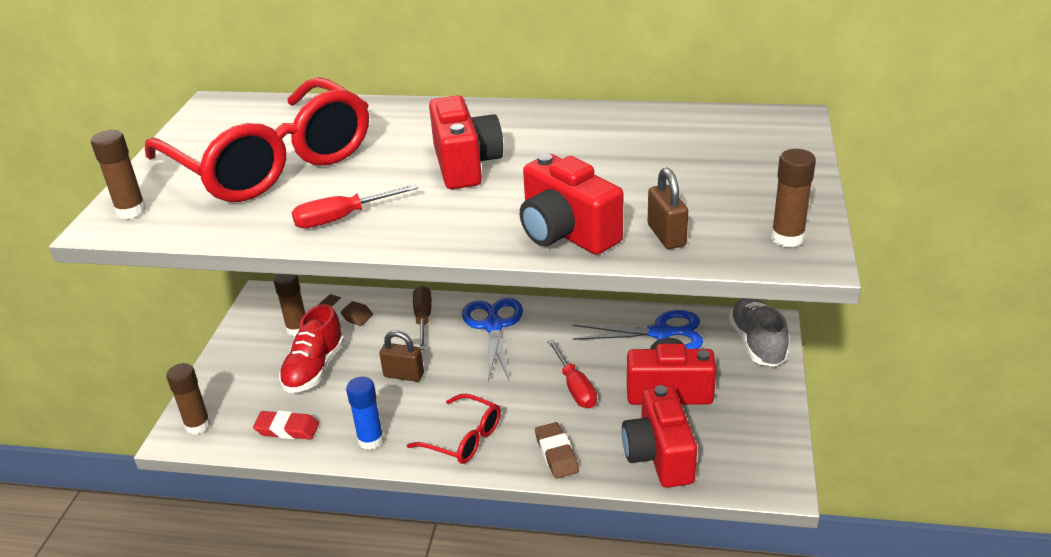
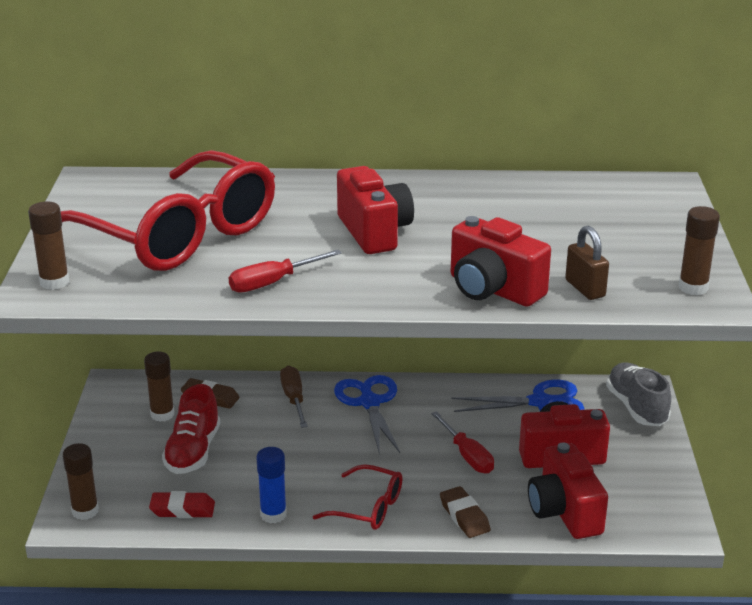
camera: 10 degrees left, 5 degrees down
brown padlock [379,331,424,382] -> none

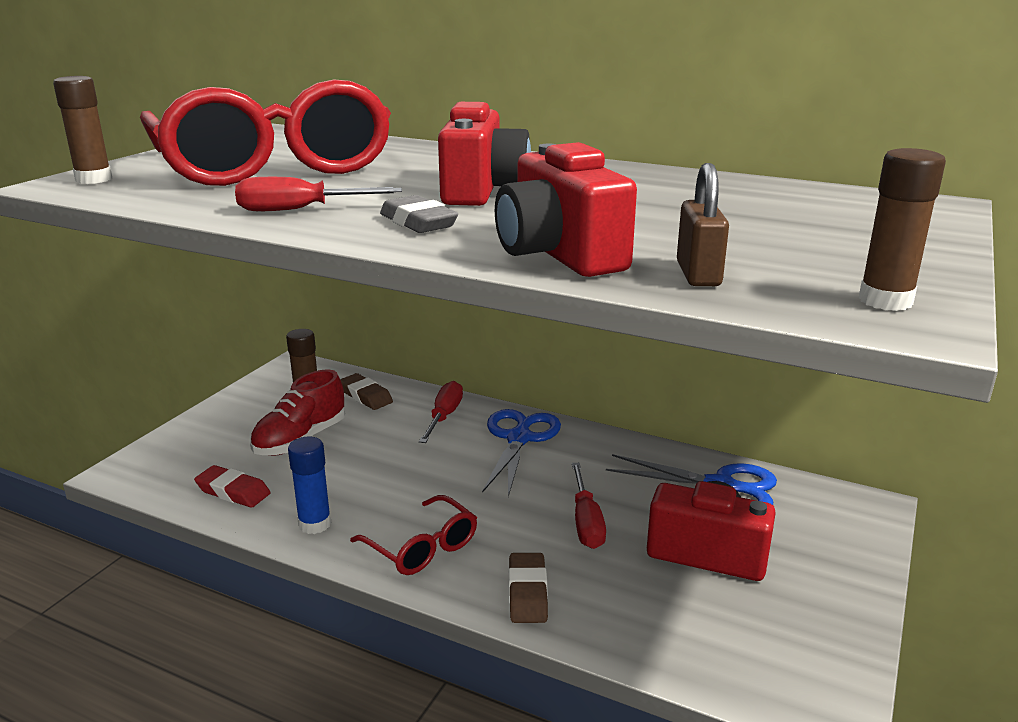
camera: 25 degrees right, 5 degrees down
brown glue stick [63,443,99,520] -> none
brown screwdriver [280,366,308,428] -> red screwdriver [419,381,463,443]
red camera [528,443,608,539] -> none
grey shoe [606,363,671,426] -> none
none -> grey eraser [380,195,458,233]

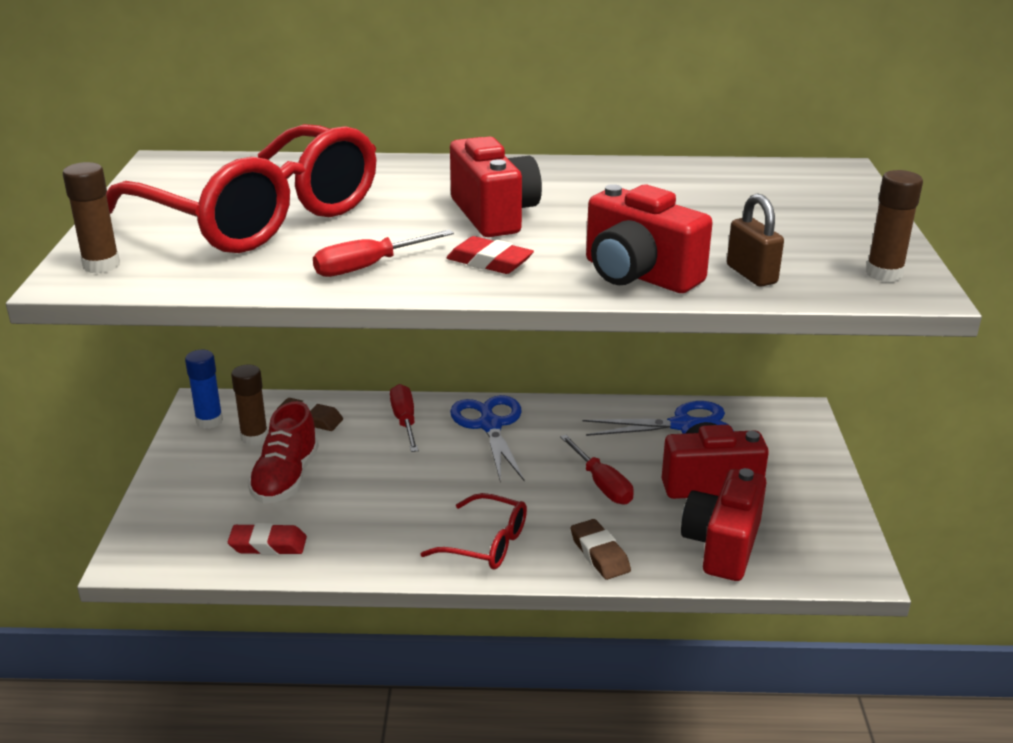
camera: 25 degrees left, 5 degrees up
blue glue stick [288,437,331,534] -> blue glue stick moved to [185,350,223,429]
grey eraser [380,195,458,233] -> red eraser [447,236,534,274]
none -> red camera [681,468,766,581]

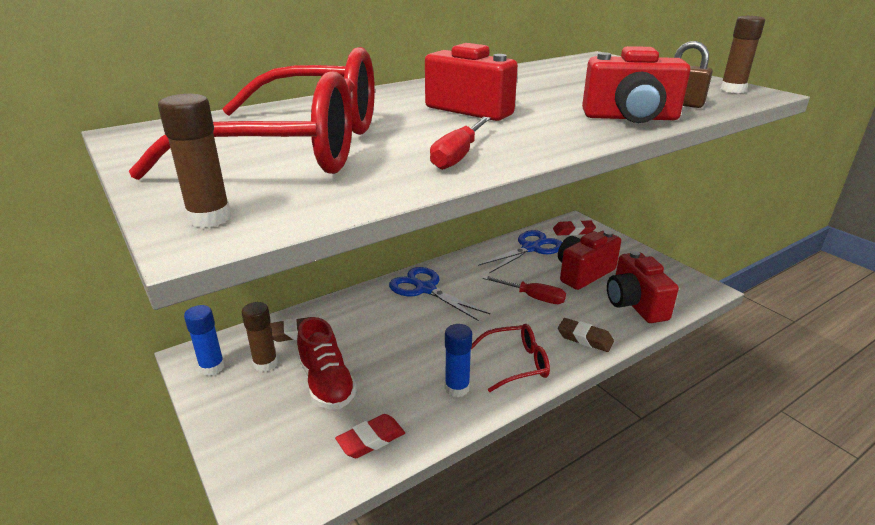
camera: 35 degrees left, 0 degrees up
red screwdriver [390,384,418,452] -> none
red eraser [447,236,534,274] -> red eraser moved to [553,220,596,236]
none -> blue glue stick [445,324,472,397]

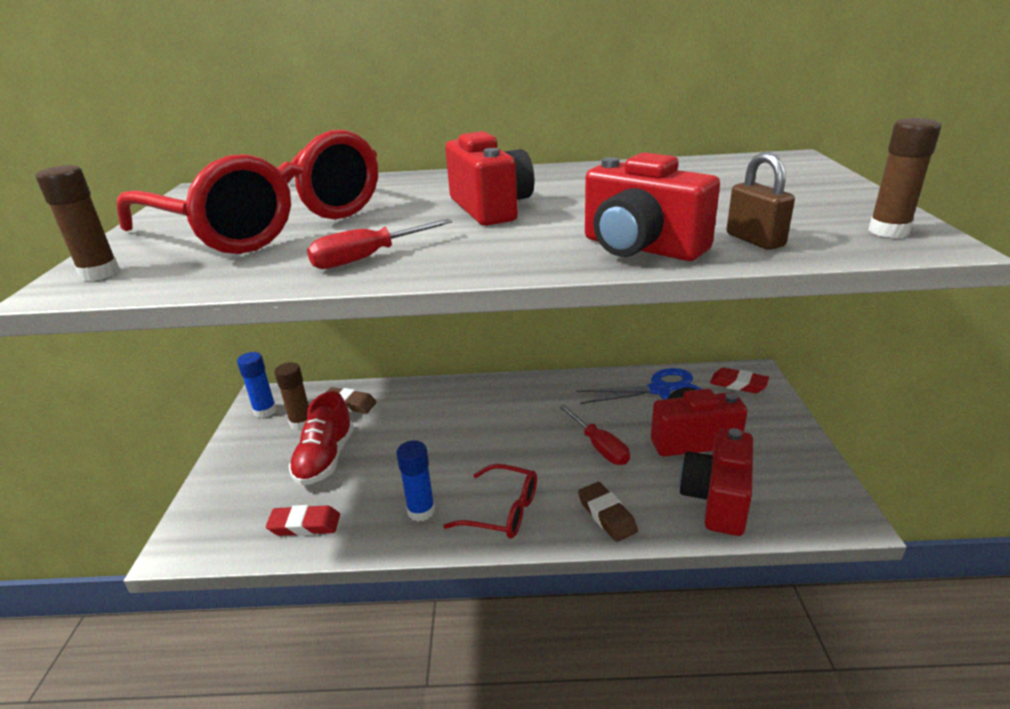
camera: 35 degrees right, 0 degrees up
blue scissors [389,267,490,321] -> none

